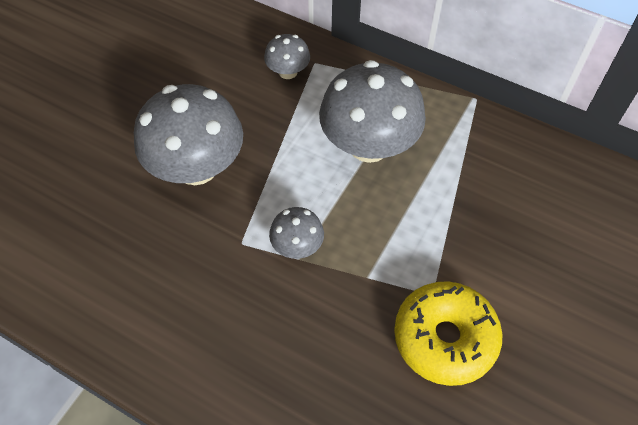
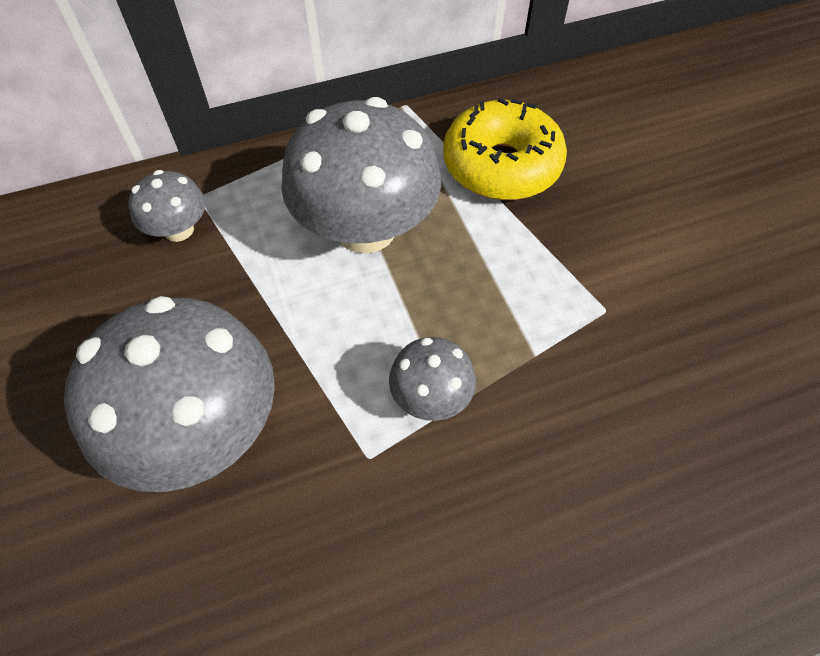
camera: 50 degrees left, 0 degrees up
yellow donut [394,281,502,386] -> yellow donut moved to [443,97,567,200]

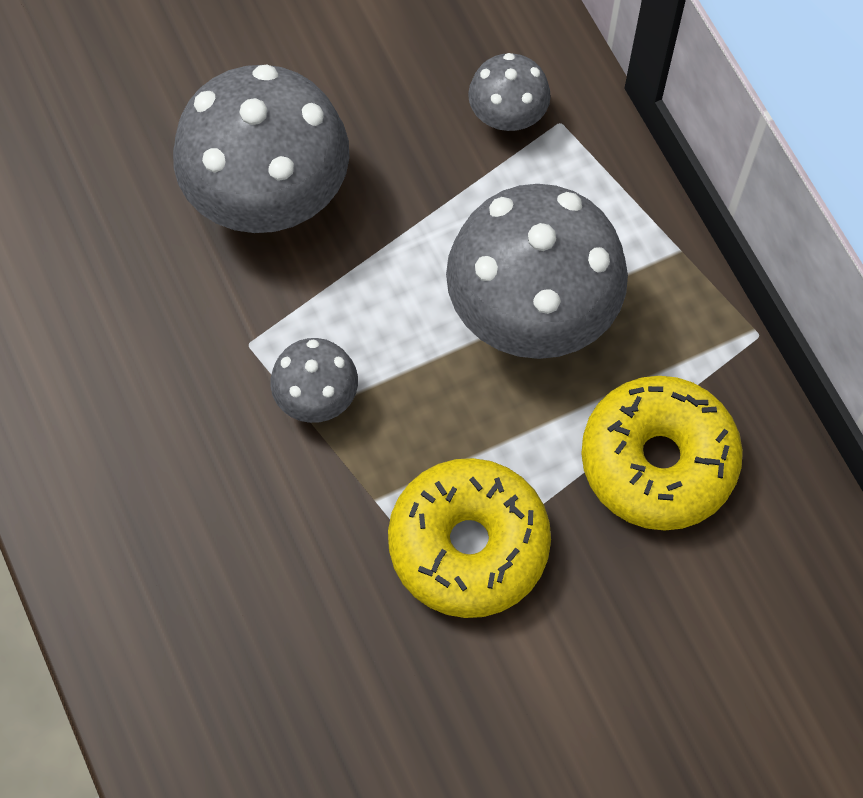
camera: 85 degrees right, 10 degrees up
none -> yellow donut [388,458,551,618]

